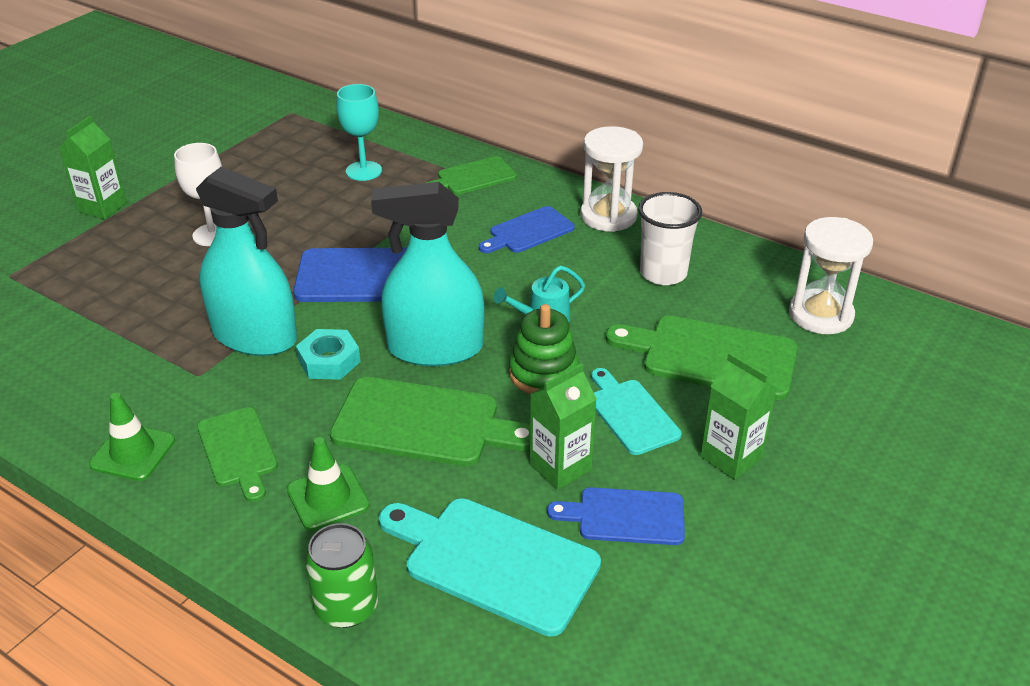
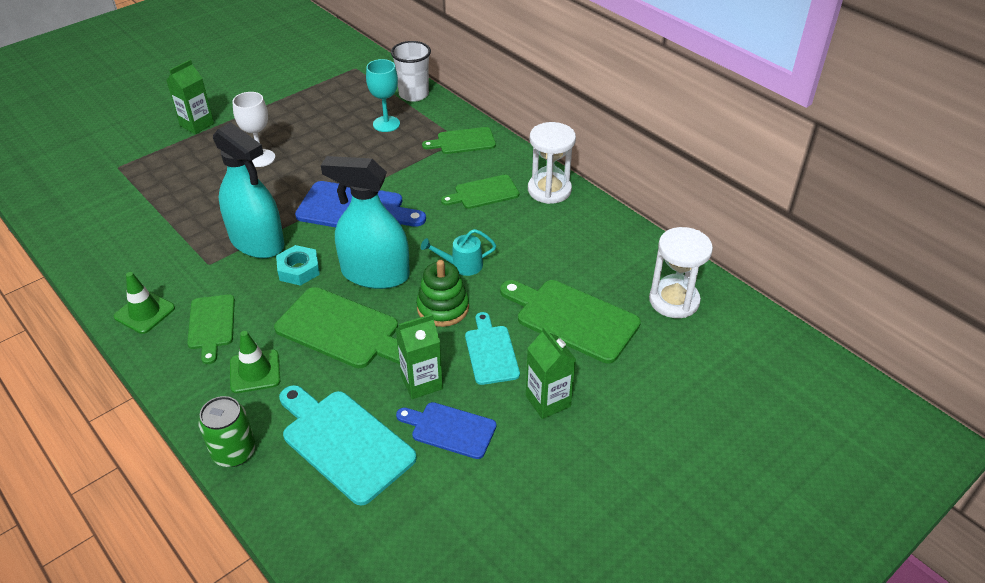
camera: 15 degrees right, 5 degrees up
blue cutting board [479,206,575,253] -> green cutting board [441,175,519,209]
white cup [638,192,702,285] -> white cup moved to [391,41,431,102]

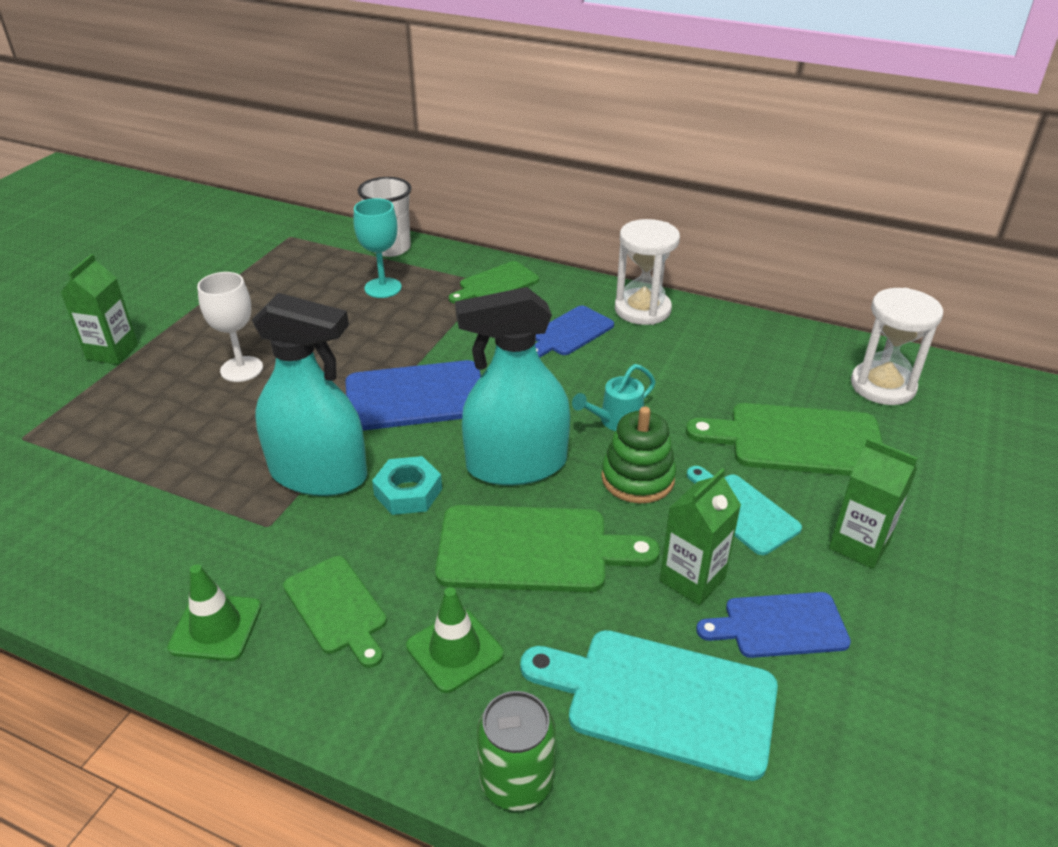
camera: 25 degrees left, 5 degrees down
green cutting board [441,175,519,209] -> blue cutting board [535,305,614,358]

